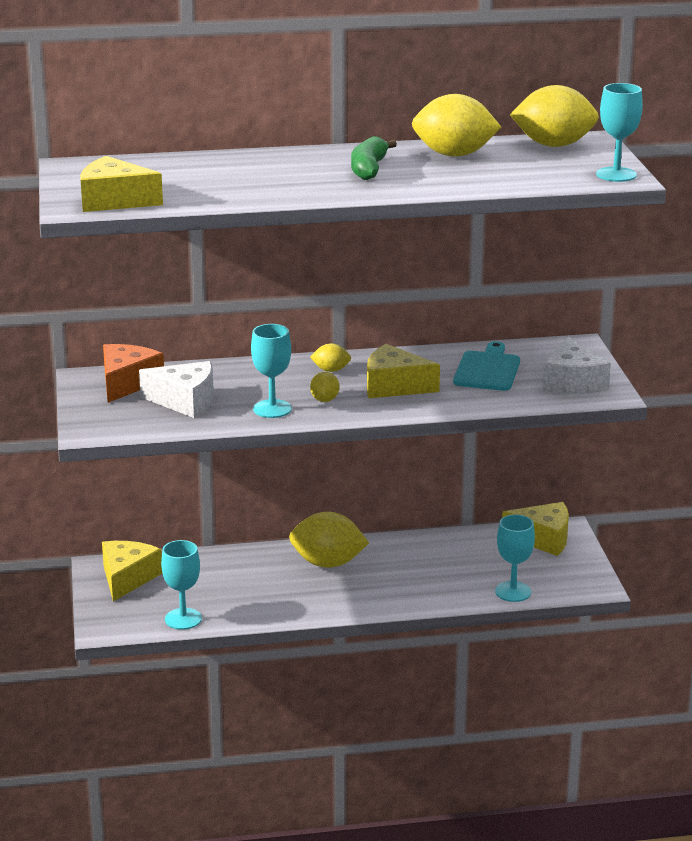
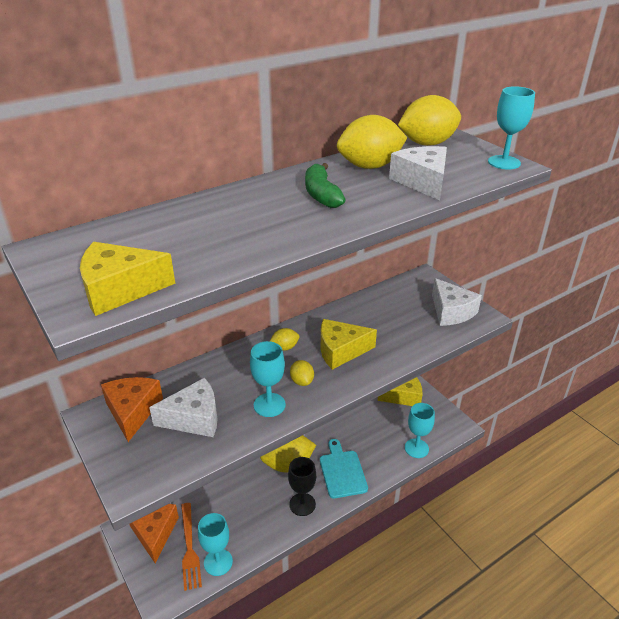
camera: 25 degrees left, 10 degrees up
yellow cheese [102,541,162,602] -> orange cheese [129,504,179,564]
turquoise cutting board [453,341,520,391] -> turquoise cutting board moved to [320,439,368,498]
none -> orange fork [181,503,202,591]
none -> black goblet [288,457,316,516]
none -> white cheese [389,146,447,200]

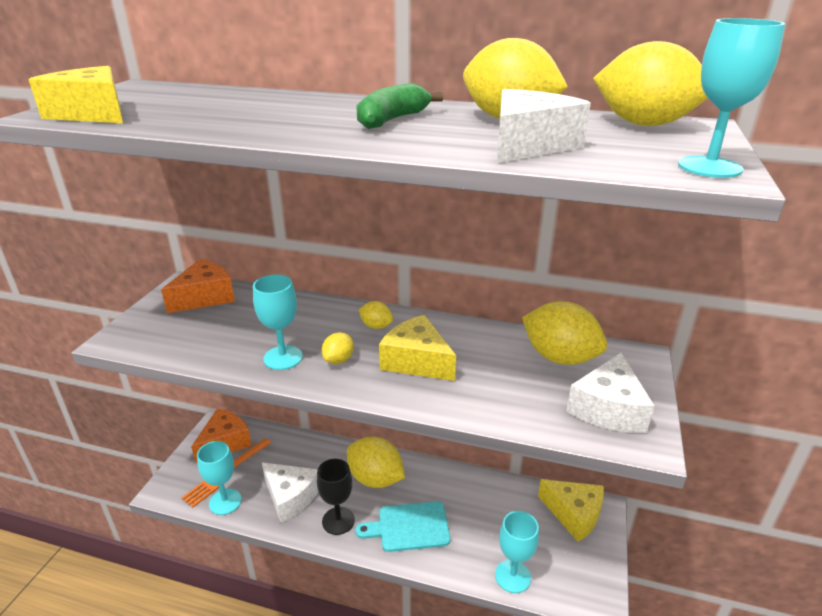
camera: 50 degrees right, 5 degrees down
white cheese [149,378,217,437] -> white cheese moved to [262,462,318,523]
turquoise cutting board [320,439,368,498] -> turquoise cutting board turned 135 degrees counterclockwise [355,501,450,552]
none -> yellow lemon [522,301,607,365]

